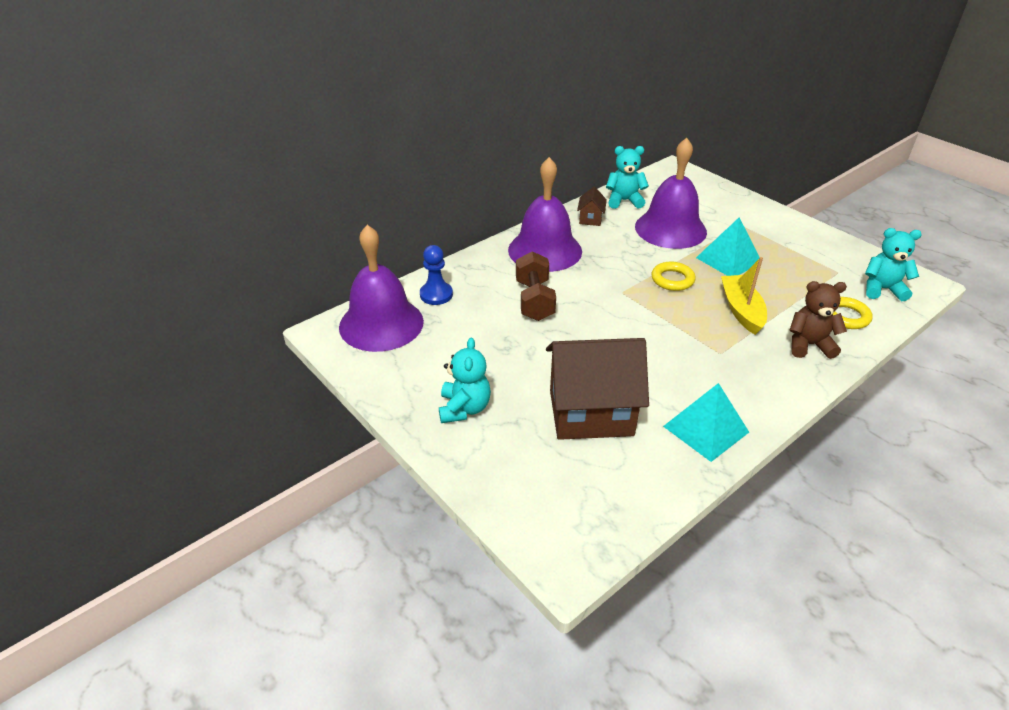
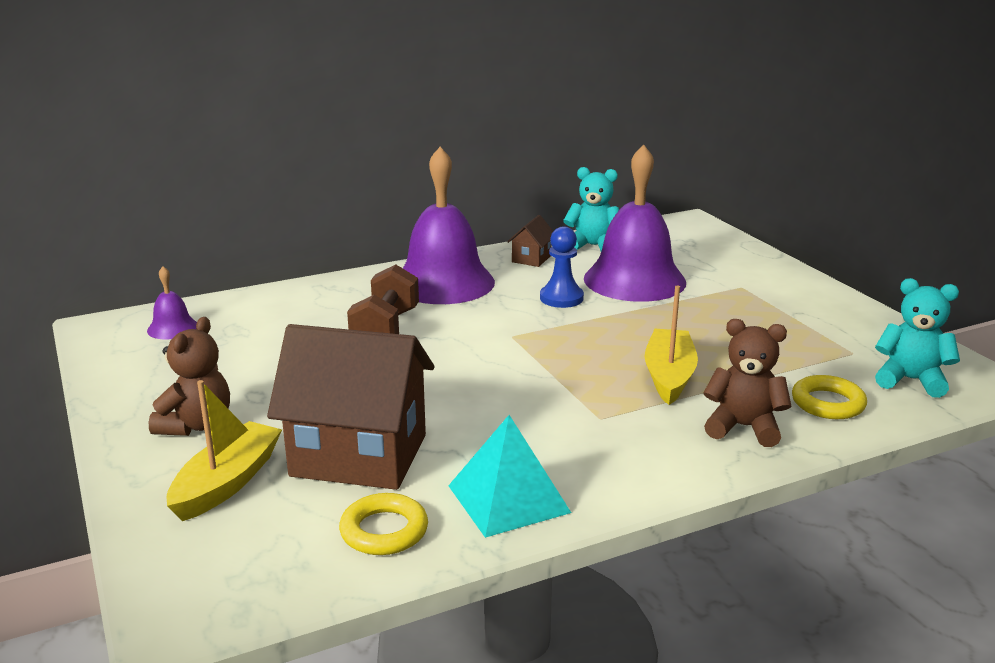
camera: 15 degrees right, 15 degrees down
purple bell [339,225,424,352] -> purple bell [147,266,197,339], size x0.44
blue pawn [420,245,453,305] -> blue pawn moved to [540,226,584,308]
turquoise teddy bear [439,338,491,423] -> brown teddy bear [149,317,230,436]
yellow ring [651,262,696,291] -> yellow ring moved to [339,493,428,555]
turquoise pyramid [696,218,759,276] -> none
none -> yellow boat [167,380,282,521]

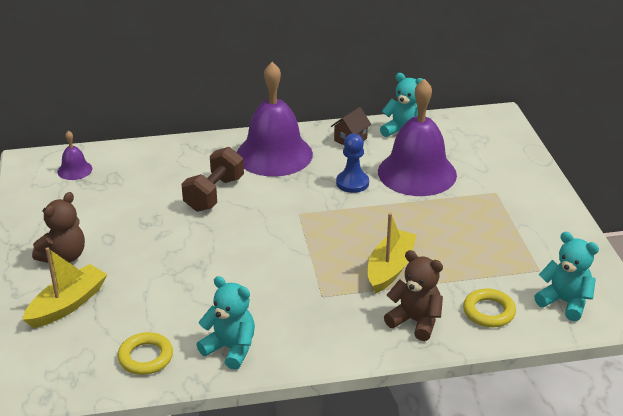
camera: 15 degrees right, 10 degrees up
brown house [267,324,434,490] -> none
turquoise pyramid [448,415,571,538] -> turquoise teddy bear [197,276,255,370]

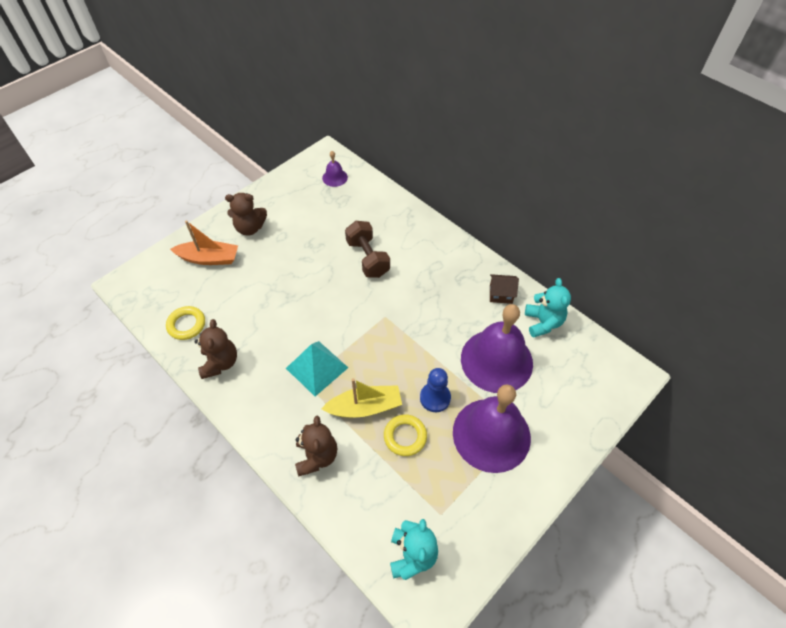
camera: 55 degrees right, 20 degrees up
yellow boat [22,247,108,328] -> orange boat [170,220,238,265]
brown dumbbell [181,147,244,212] -> brown dumbbell turned 75 degrees clockwise [345,221,390,278]
turquoise teddy bear [197,276,255,370] -> brown teddy bear [195,319,237,379]
purple bell [237,62,313,177] -> purple bell moved to [453,384,531,473]
blue pawn [336,134,369,193] -> blue pawn moved to [420,368,451,412]
yellow ring [463,288,516,327] -> yellow ring moved to [384,414,427,456]
none -> turquoise pyramid [286,341,348,396]

